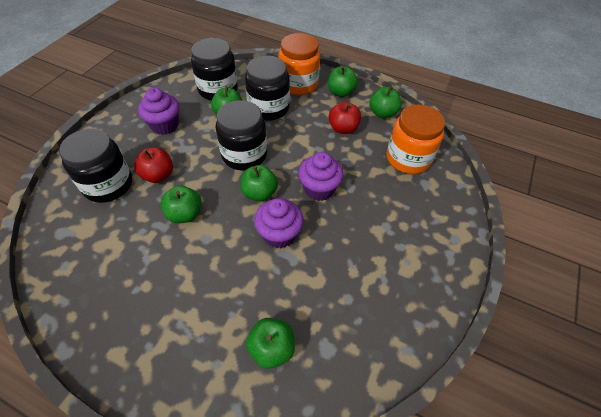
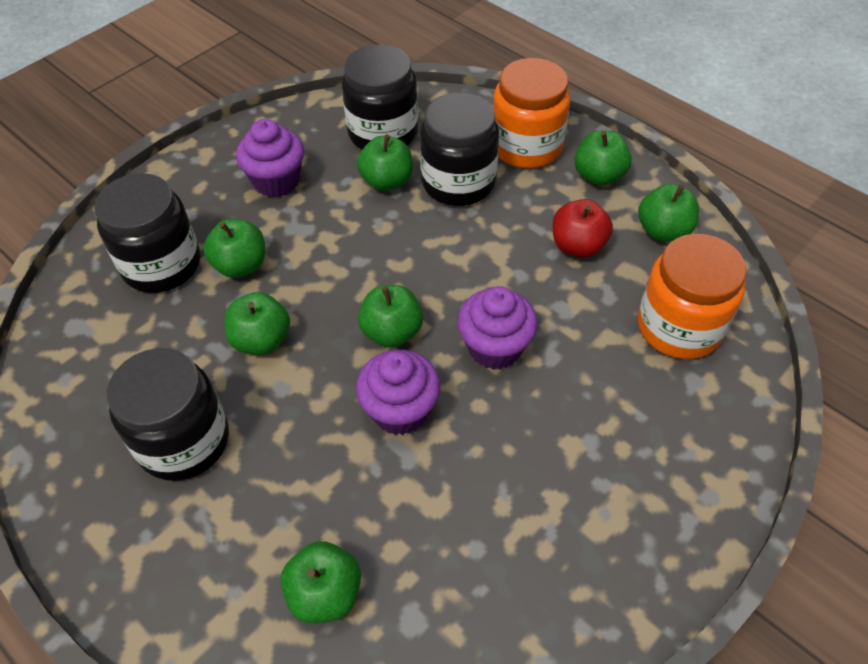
camera: 20 degrees right, 0 degrees up
red apple [134,147,173,183] -> green apple [203,219,265,278]
black jar [215,100,267,170] -> black jar moved to [107,348,229,481]

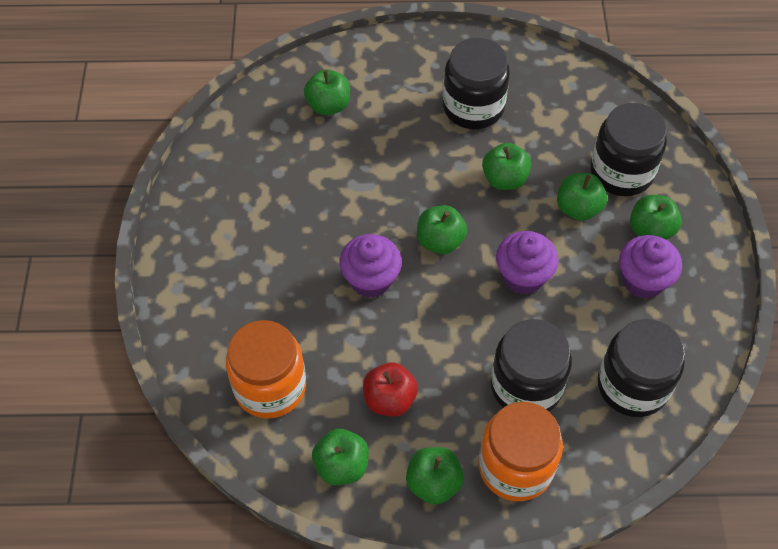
camera: 135 degrees right, 5 degrees up
purple cupcake [356,350,440,435] -> purple cupcake moved to [496,231,559,295]
green apple [357,134,413,191] -> green apple moved to [630,195,682,240]

